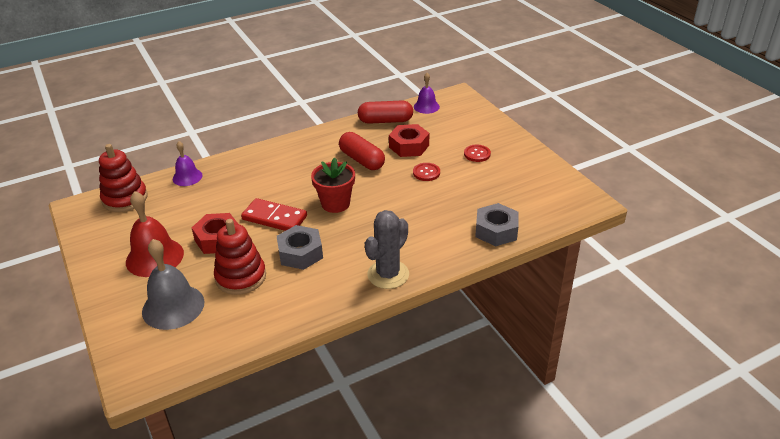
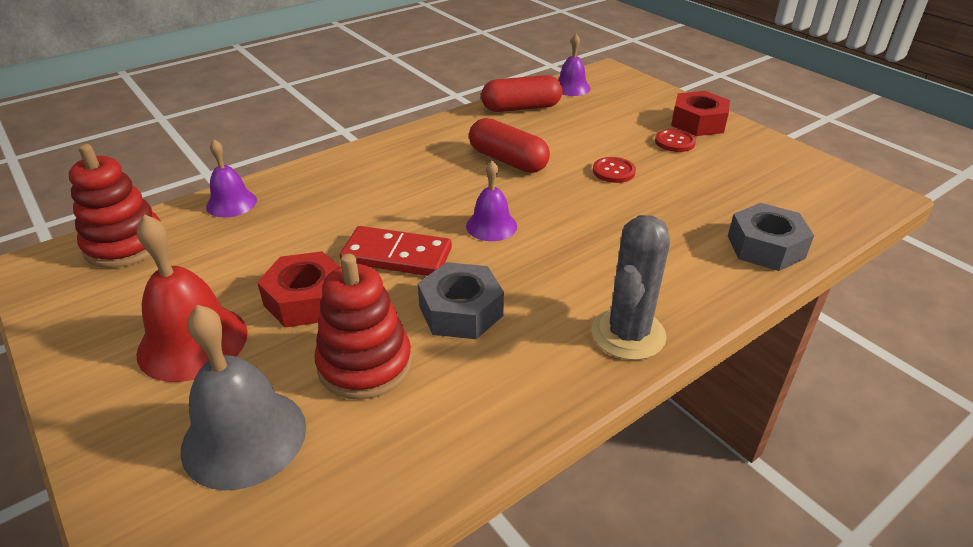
camera: 10 degrees left, 0 degrees up
red flower pot [311,157,355,213] -> purple bell [466,161,517,241]
red nut [389,124,429,157] -> red nut moved to [671,91,730,136]

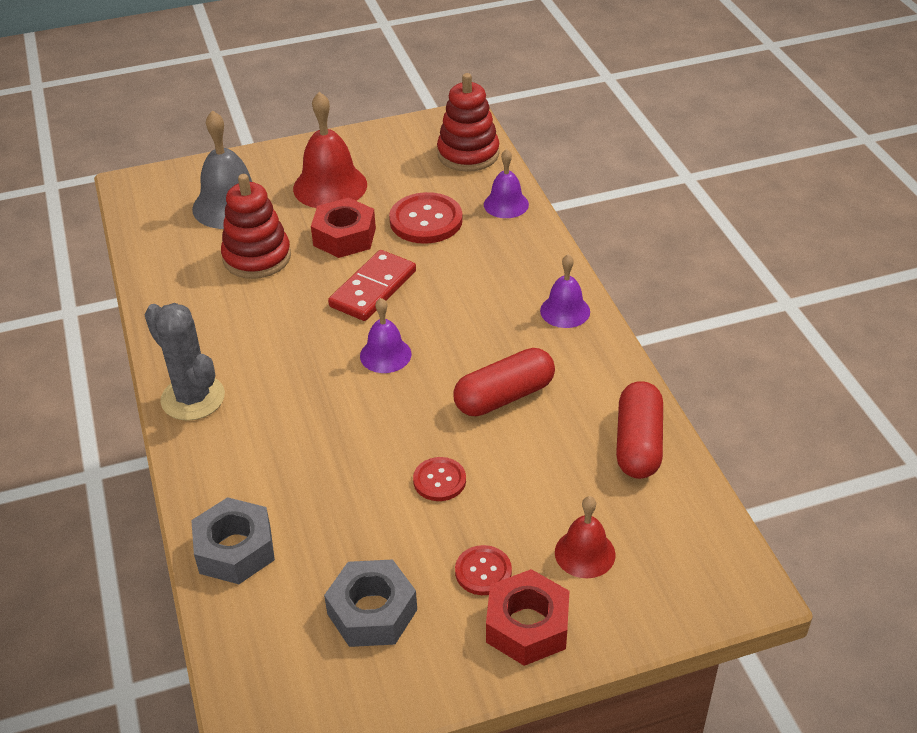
camera: 110 degrees right, 5 degrees up
grey nut [418,262,504,339] -> grey nut moved to [324,559,417,647]
purple bell [558,34,591,96] -> purple bell moved to [540,254,590,328]
none -> red button [389,192,463,244]
none -> red bell [555,496,616,578]

